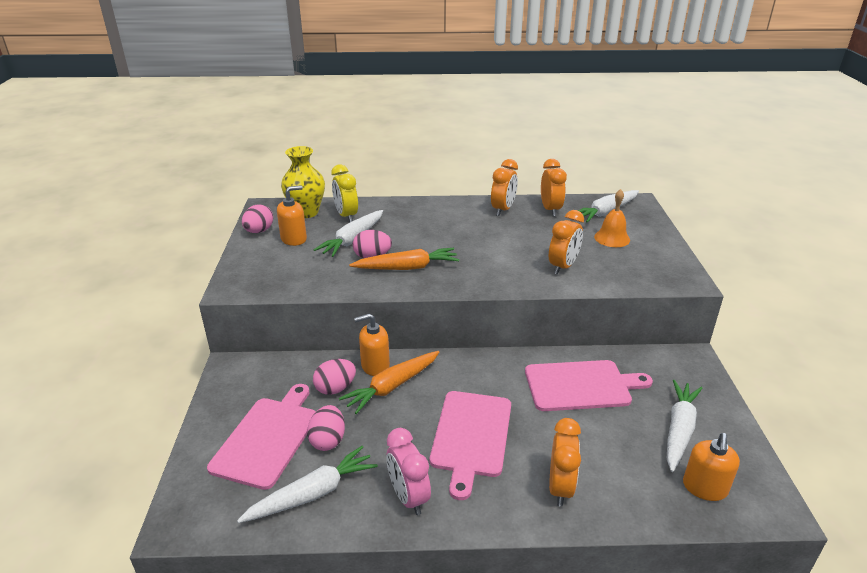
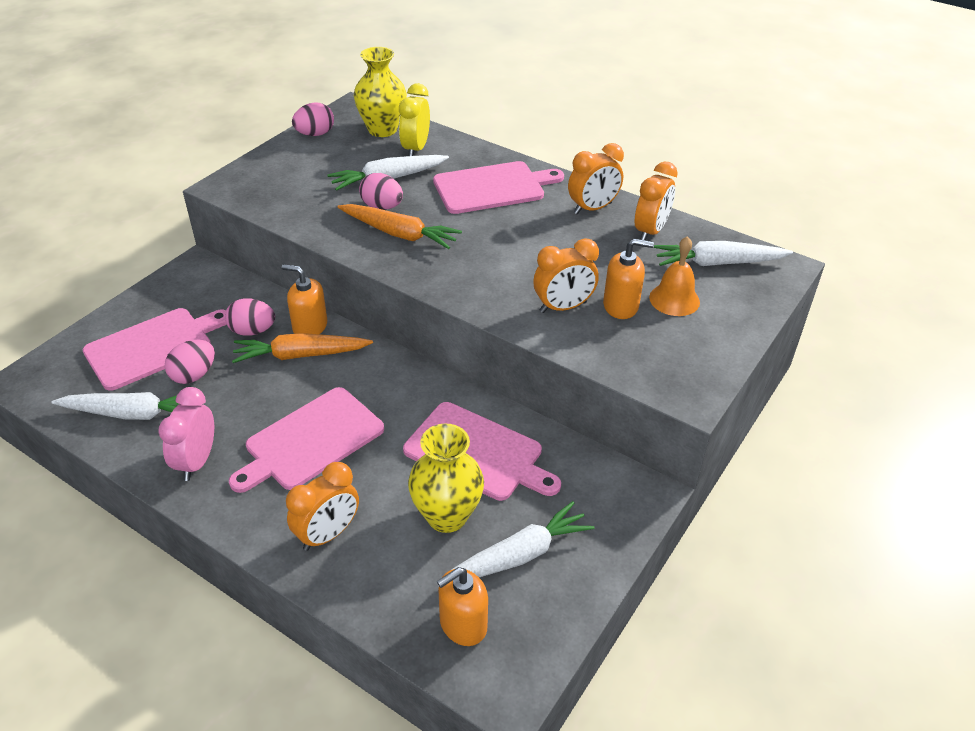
camera: 35 degrees right, 10 degrees up
orange soap dispenser [277,185,307,246] -> orange soap dispenser moved to [603,239,654,319]
none -> yellow vase [408,424,484,533]
none -> pink cutting board [433,161,564,214]

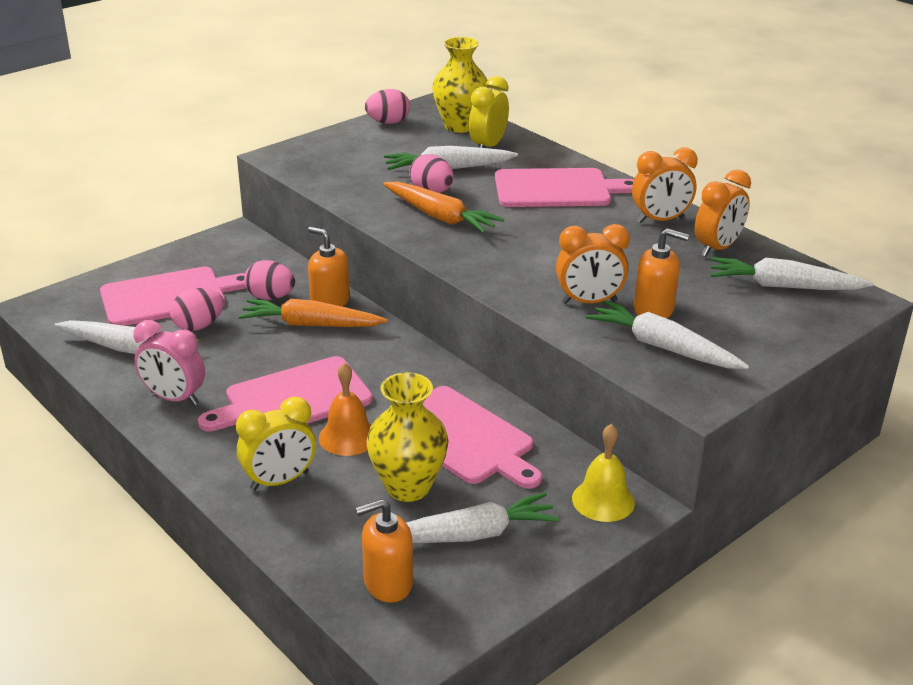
camera: 15 degrees right, 10 degrees down
pink clock [158,387,214,481] -> pink clock turned 90 degrees counterclockwise [133,320,205,406]
orange clock [286,462,359,551] -> yellow clock [236,397,316,491]
orange bell [649,236,700,316] -> orange bell moved to [319,363,371,456]
none -> yellow bell [572,424,635,522]
none -> white carrot [586,300,749,369]

